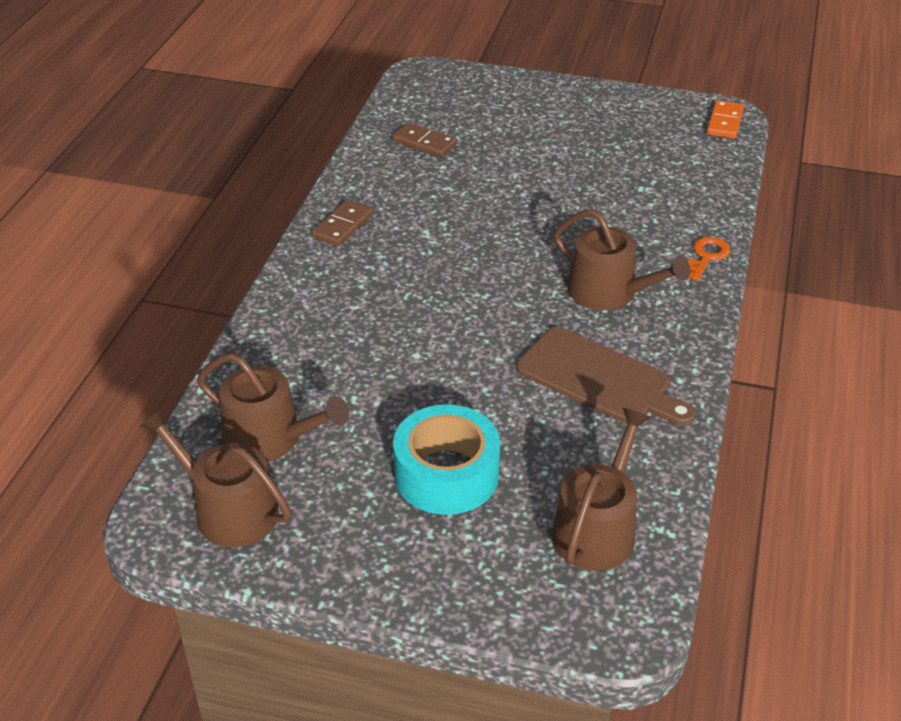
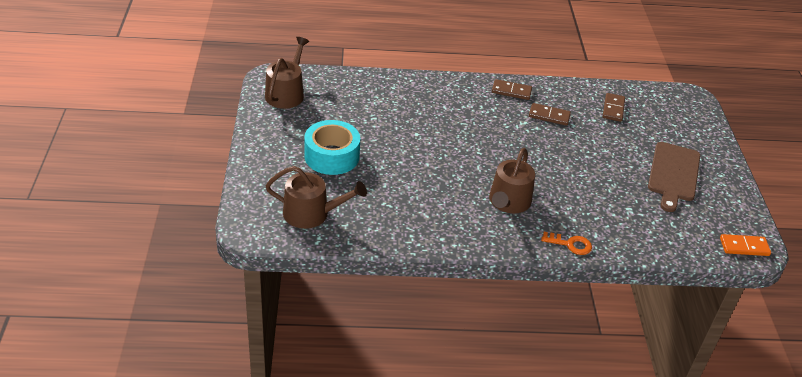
camera: 70 degrees right, 0 degrees up
brown watering can [197,353,349,462] -> none
brown cutting board [516,327,696,426] -> brown cutting board moved to [648,142,700,212]
none -> brown domino [529,103,571,126]

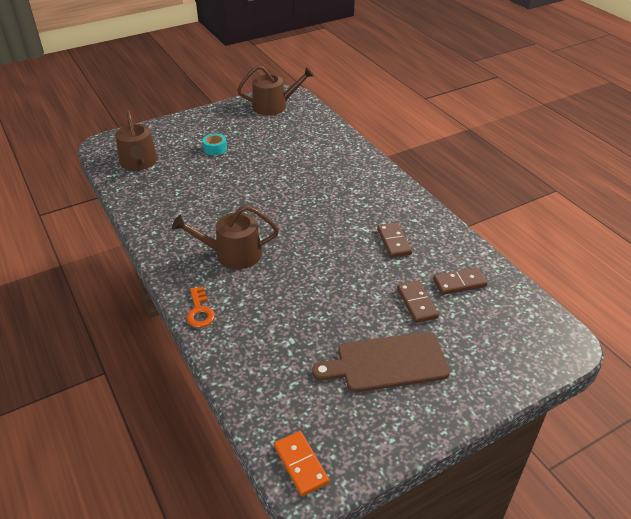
camera: 65 degrees right, 0 degrees up
turquoise tape [304,120,360,175] -> turquoise tape [202,133,227,155], size x0.48
brown domino [492,79,532,100] -> brown domino moved to [397,280,439,323]

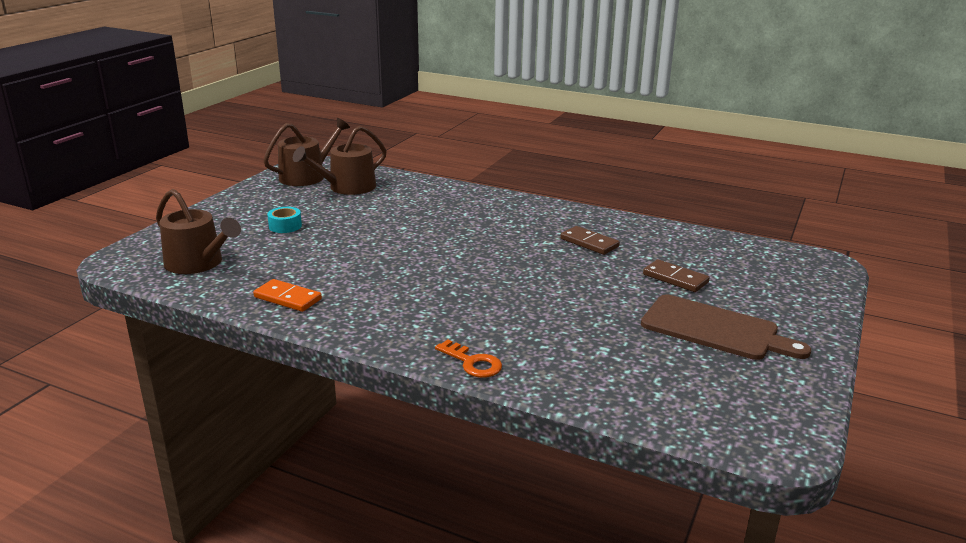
camera: 35 degrees left, 15 degrees down
brown watering can [172,206,279,269] -> brown watering can moved to [293,126,387,195]
orange domino [274,431,329,496] -> orange domino moved to [253,279,322,312]
brown cutting board [312,332,450,392] -> brown cutting board turned 105 degrees counterclockwise [641,295,811,360]
brown domino [433,267,488,295] -> none

